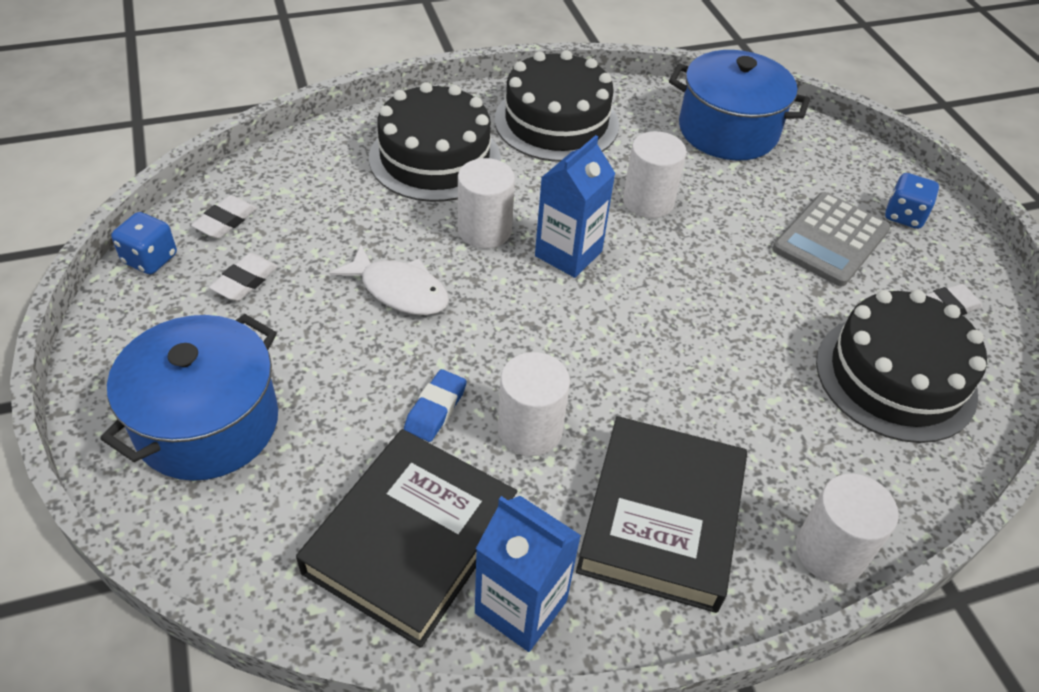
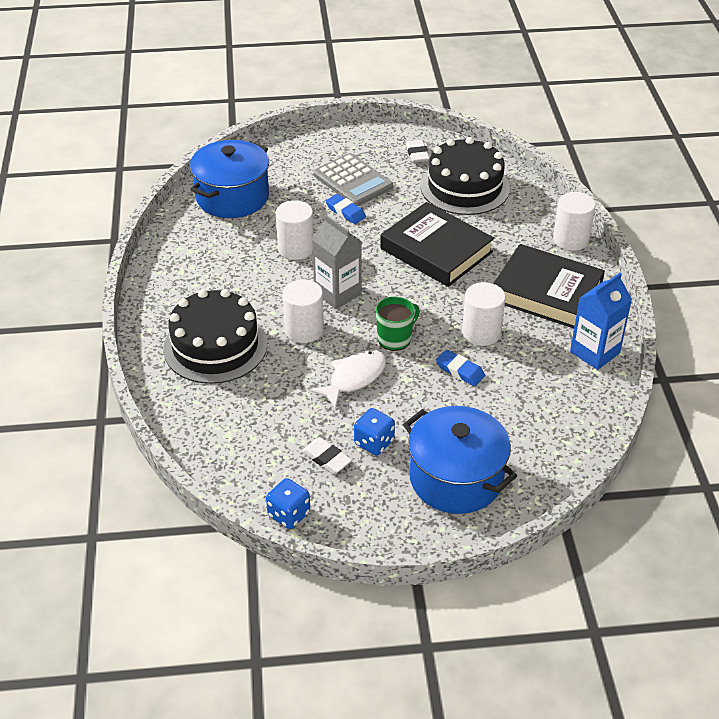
camera: 75 degrees left, 5 degrees down
white eraser [191,195,257,239] -> none
black book [296,429,517,648] -> black book moved to [380,202,494,287]
black cake [495,50,619,162] -> none
blue carton [535,135,616,278] -> grey carton [312,214,362,309]
blue dice [885,173,939,229] -> blue dice moved to [354,408,395,455]
none -> blue eraser [326,194,366,224]
none -> green mug [376,296,420,351]

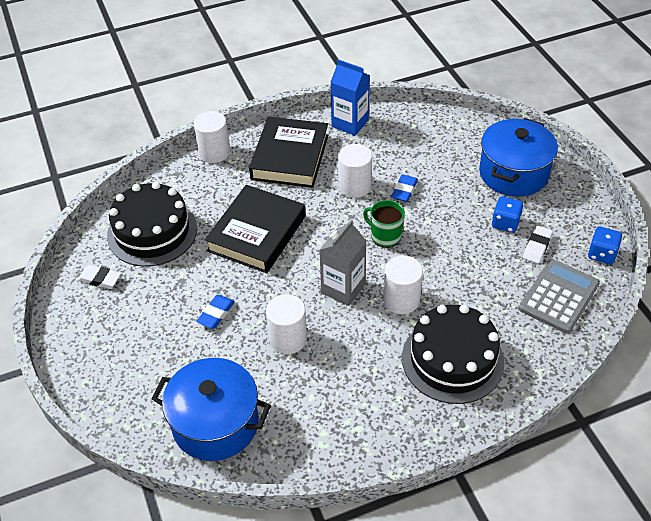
camera: 105 degrees left, 5 degrees up
white fish [309,350,386,409] -> none
grey calculator [313,153,393,206] -> grey calculator moved to [519,259,600,333]
white eraser [406,140,430,163] -> white eraser turned 45 degrees clockwise [78,265,121,289]

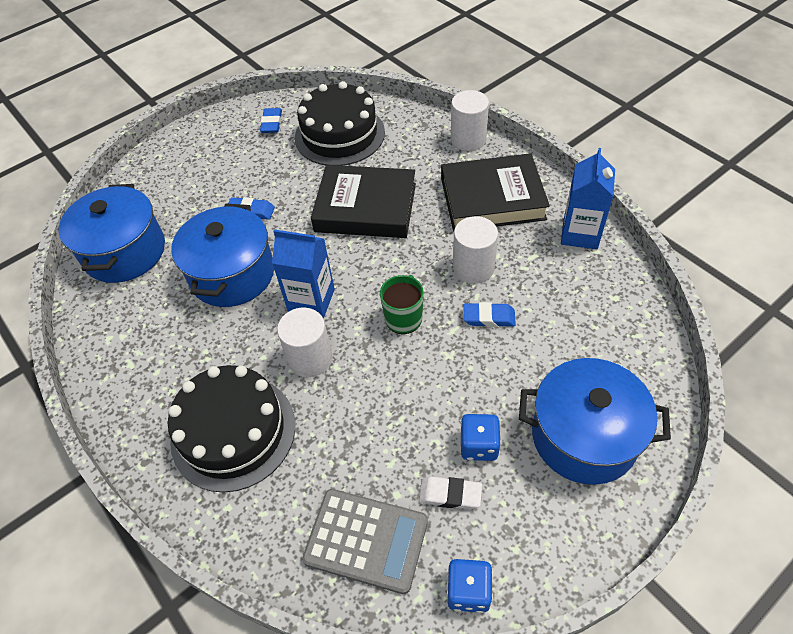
camera: 75 degrees right, 5 degrees up
white eraser [78,265,121,289] -> blue eraser [260,108,282,133]
white cylinder [266,294,307,354] -> blue pot [171,203,274,307]
grey carton [320,220,366,306] -> blue carton [272,229,335,318]

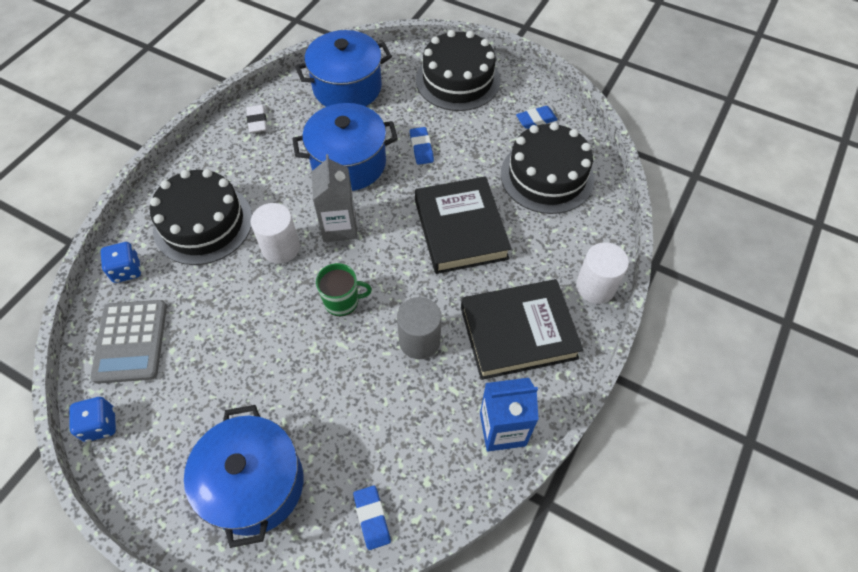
camera: 65 degrees right, 5 degrees up
blue carton [272,229,335,318] -> grey carton [312,154,357,242]
white eraser [419,476,482,510] -> white eraser moved to [246,105,267,133]
black book [441,153,550,232] -> black book turned 75 degrees counterclockwise [461,279,583,380]
white cylinder [453,216,498,284] -> grey cylinder [397,297,441,359]
blue dice [460,414,501,461] -> blue dice moved to [101,242,141,283]
blue eraser [464,302,516,327] -> blue eraser moved to [353,485,391,550]
none -> black cake [416,30,500,111]

